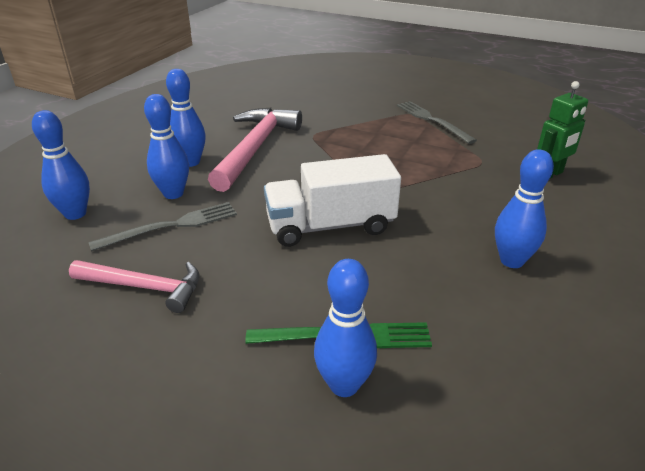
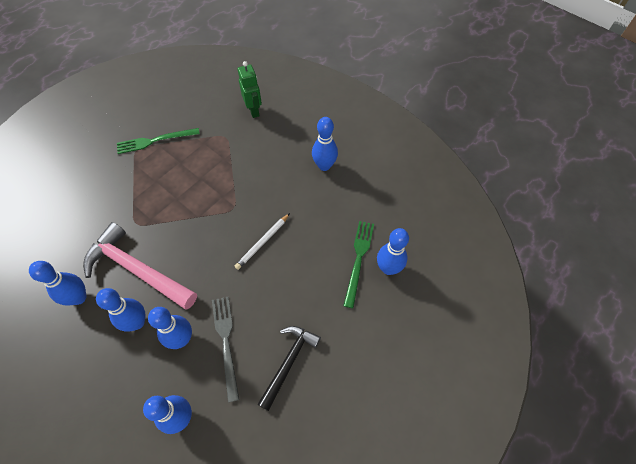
camera: 75 degrees left, 25 degrees up
pink hammer [69,260,199,313] -> black hammer [257,326,321,411]
white truck [264,154,401,247] -> white pencil [234,213,290,270]
grey fork [397,101,477,144] -> green fork [117,128,200,154]
none -> blue bowling pin [29,261,87,305]

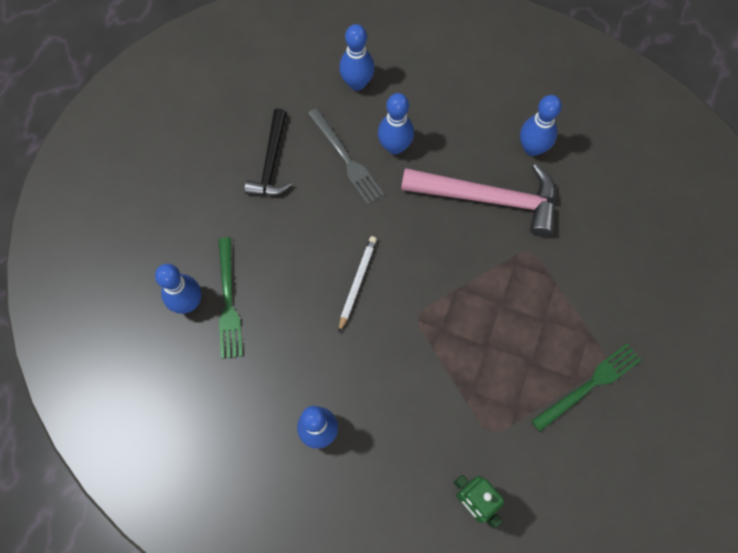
camera: 160 degrees right, 10 degrees up
blue bowling pin [96,288,145,332] -> none

